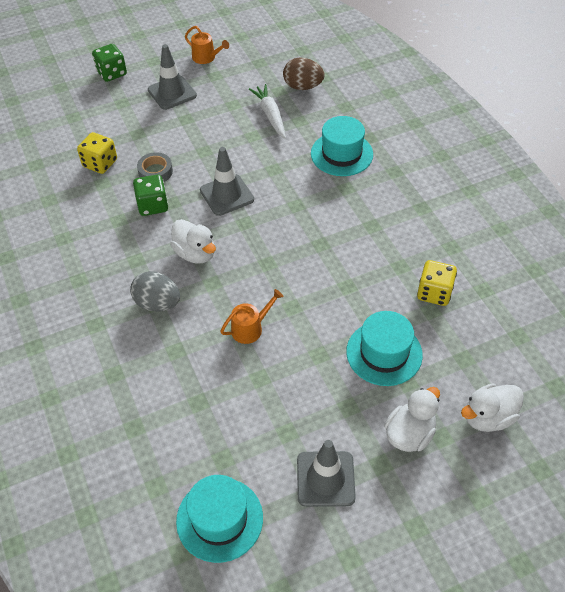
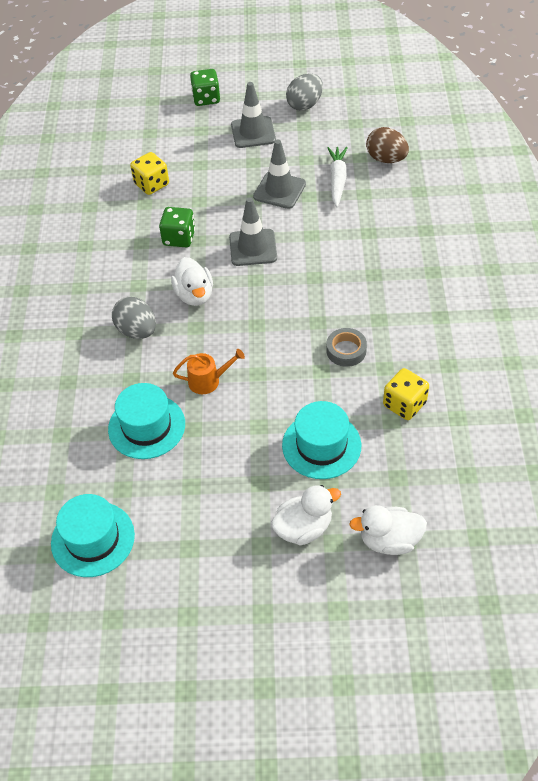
camera: 25 degrees right, 0 degrees up
grey tape [137,152,173,182] -> grey tape moved to [326,328,367,367]
orange watering can [185,26,229,64] -> grey egg [286,74,323,111]
grey traffic cone [297,440,356,507] -> grey traffic cone moved to [253,140,306,209]
turquoise hat [311,116,373,176] -> turquoise hat moved to [108,383,185,459]

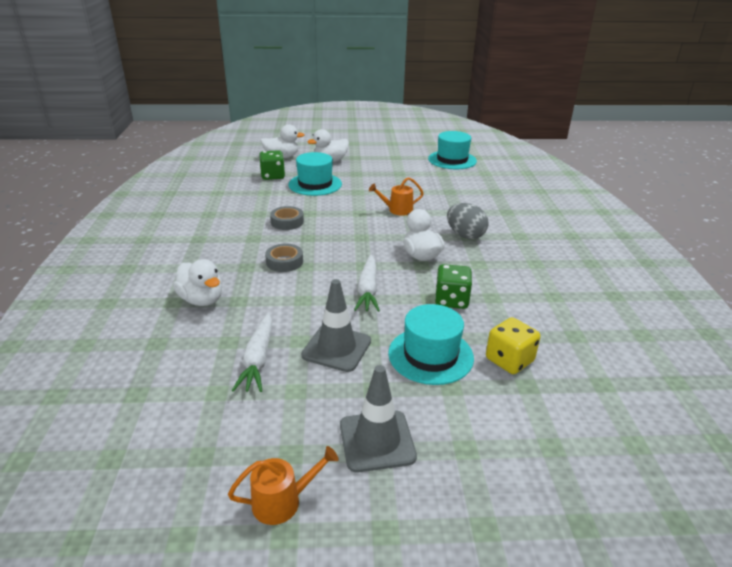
camera: 175 degrees right, 20 degrees down
turquoise hat [108,383,185,459] -> turquoise hat moved to [388,304,474,385]
green dice [190,69,220,106] -> green dice moved to [259,150,285,180]
grey traffic cone [229,197,277,266] -> white carrot [354,255,380,312]
grey egg [286,74,323,111] -> orange watering can [228,446,339,525]
brown egg [366,127,409,163] -> none
yellow dice [383,368,429,420] -> none
none -> white duck [173,259,222,306]
none -> grey tape [265,244,303,272]

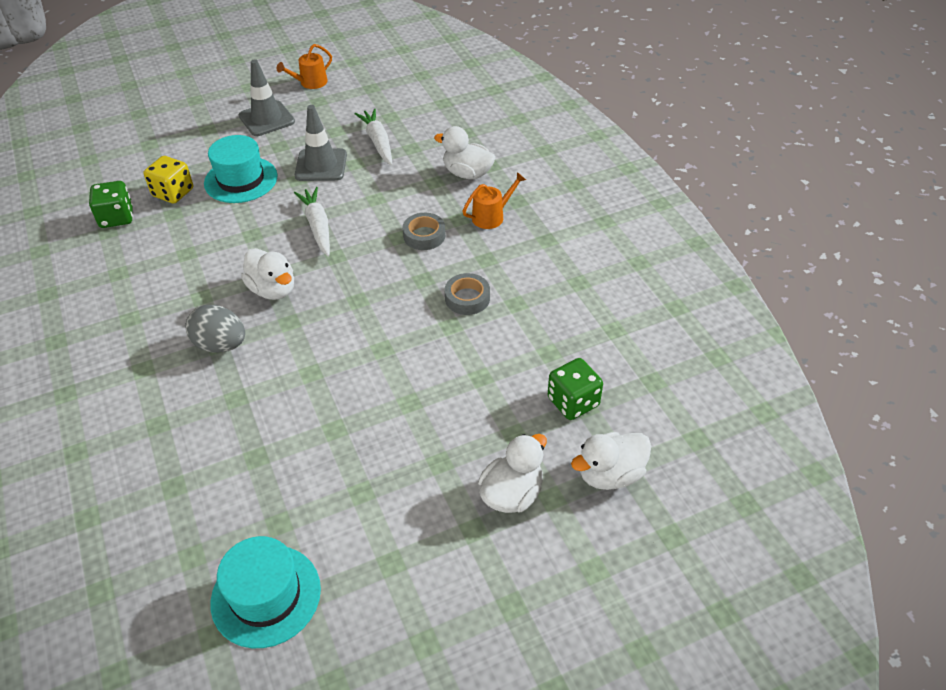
camera: 160 degrees right, 15 degrees up
turquoise hat [288,152,342,196] -> none
orange watering can [369,177,424,216] -> orange watering can moved to [462,172,526,229]
green dice [435,264,472,309] -> green dice moved to [89,181,133,228]

